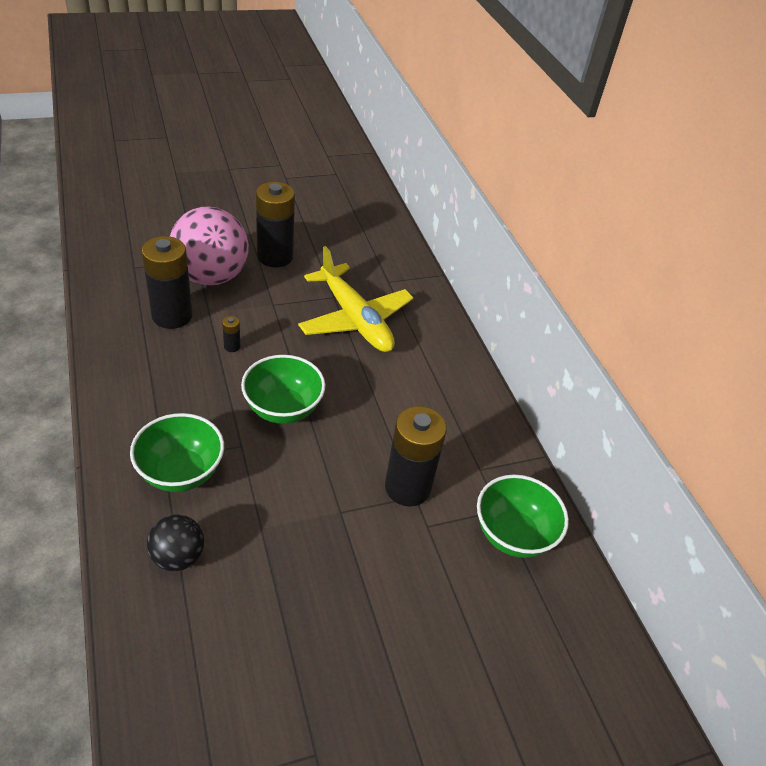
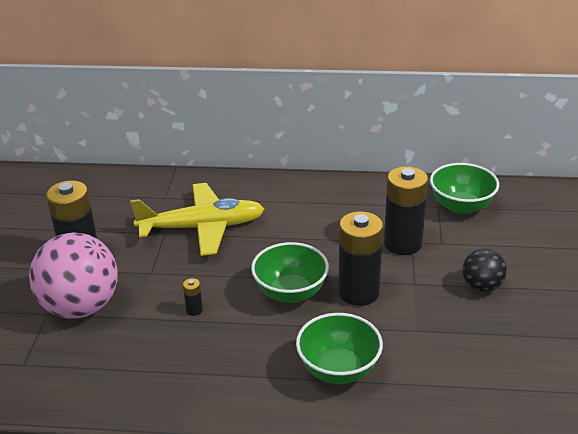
camera: 60 degrees left, 10 degrees down
black battery [141,236,193,329] -> black battery moved to [338,211,383,306]
black ball [147,515,204,571] -> black ball moved to [462,249,507,292]

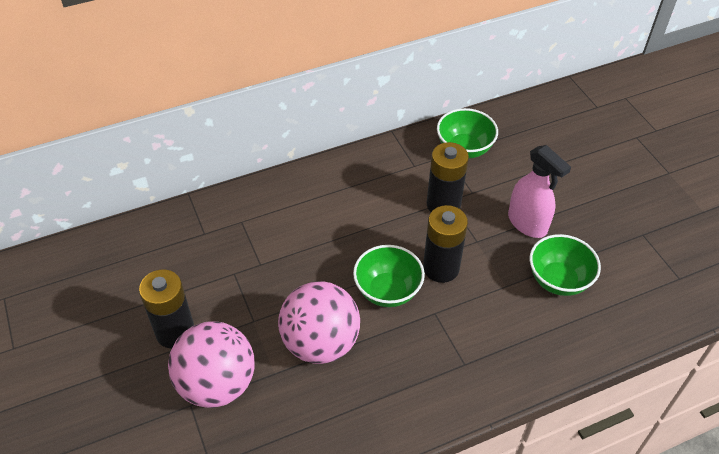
camera: 30 degrees left, 15 degrees up
yellow plane [130,183,264,256] -> none
black battery [183,278,203,316] -> pink ball [278,281,360,364]
green bowl [296,313,383,384] -> green bowl moved to [530,234,601,296]
black ball [462,249,507,292] -> pink spray bottle [508,145,571,238]

